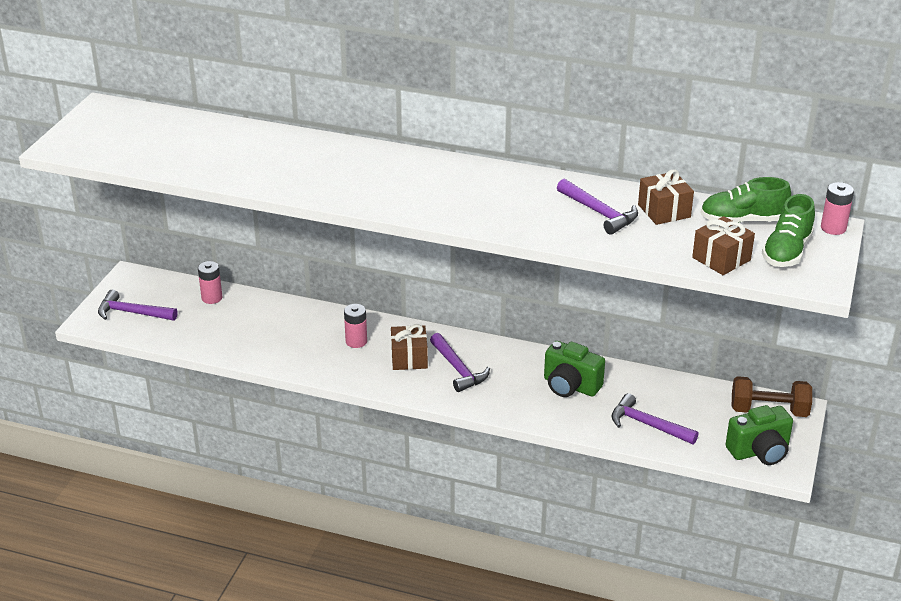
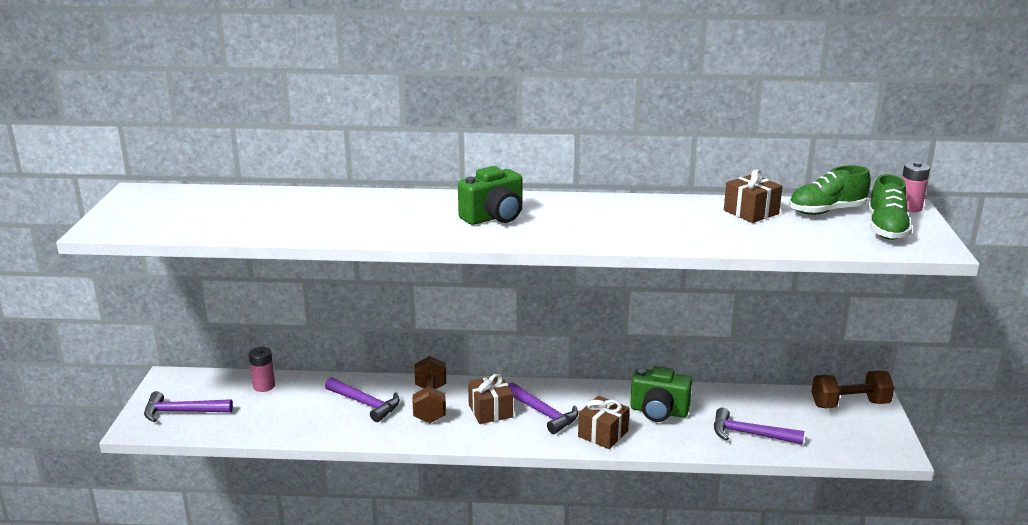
camera: 15 degrees left, 10 degrees down
pink battery [344,304,367,348] -> brown dumbbell [412,356,446,423]
purple hammer [557,179,638,235] -> purple hammer moved to [325,377,400,422]
brown gift [692,216,755,275] -> brown gift moved to [578,396,630,449]
green camera [726,405,793,465] -> green camera moved to [458,166,522,225]

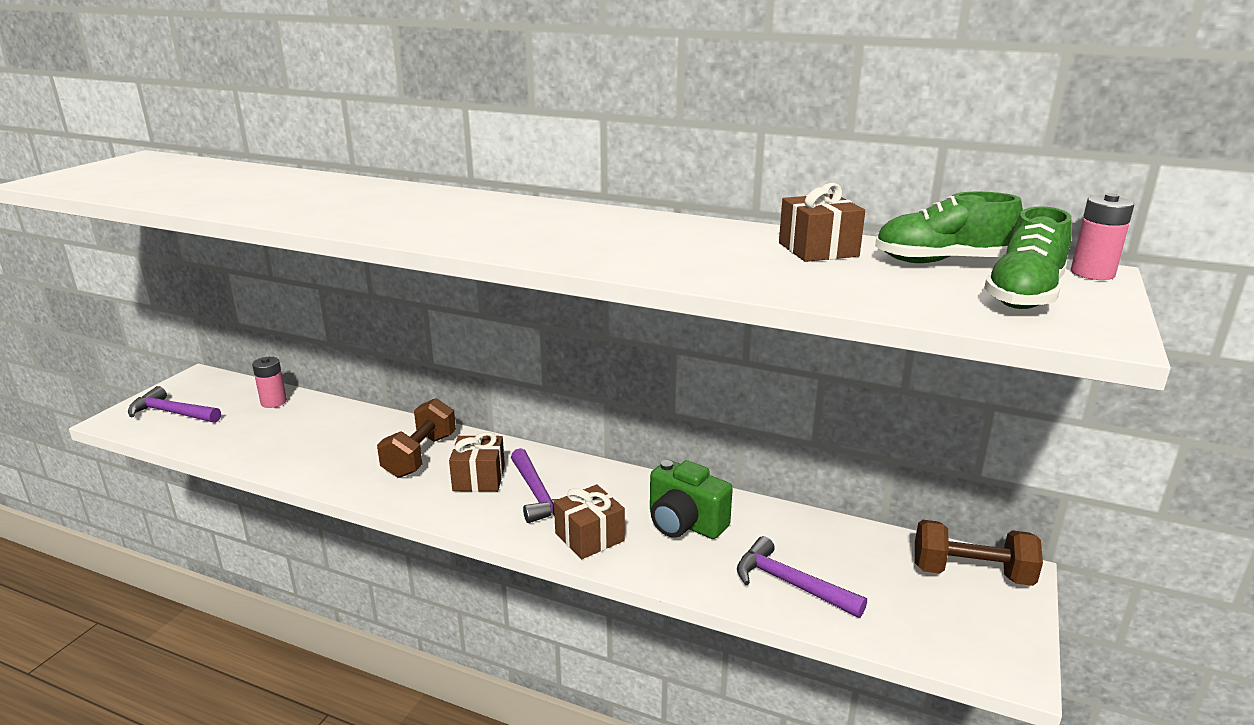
camera: 20 degrees right, 0 degrees up
purple hammer [325,377,400,422] -> none
green camera [458,166,522,225] -> none

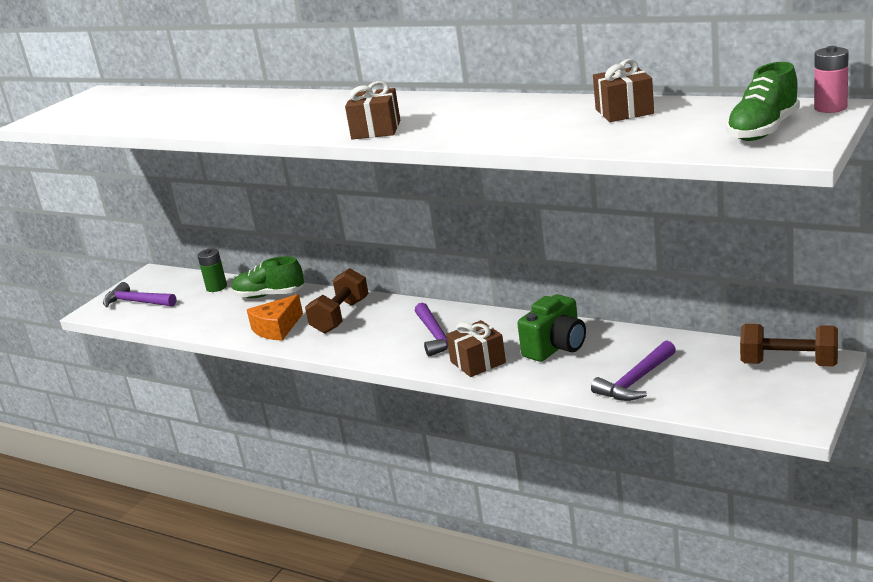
camera: 10 degrees right, 0 degrees up
pink battery [252,357,287,408] -> green battery [197,248,227,292]
brown gift [449,432,505,492] -> brown gift moved to [345,81,401,140]
green camera [650,460,733,539] -> green camera turned 90 degrees counterclockwise [517,294,586,362]
purple hammer [737,536,867,618] -> purple hammer turned 90 degrees counterclockwise [591,340,676,401]
green shoe [875,192,1023,263] -> green shoe moved to [232,256,304,298]
none -> orange cheese [247,294,303,341]

